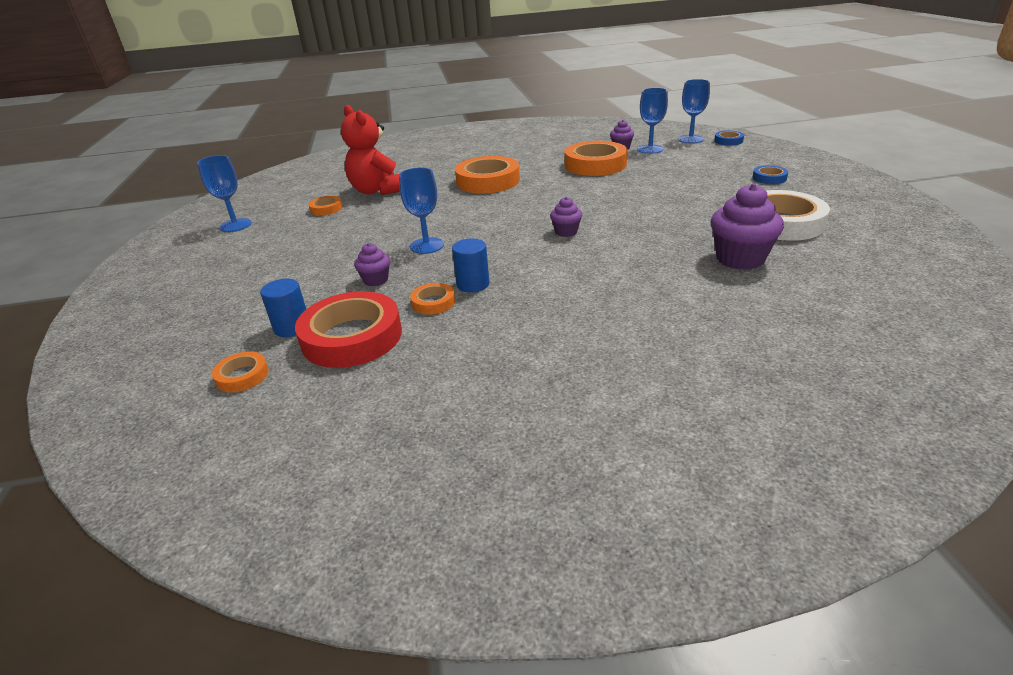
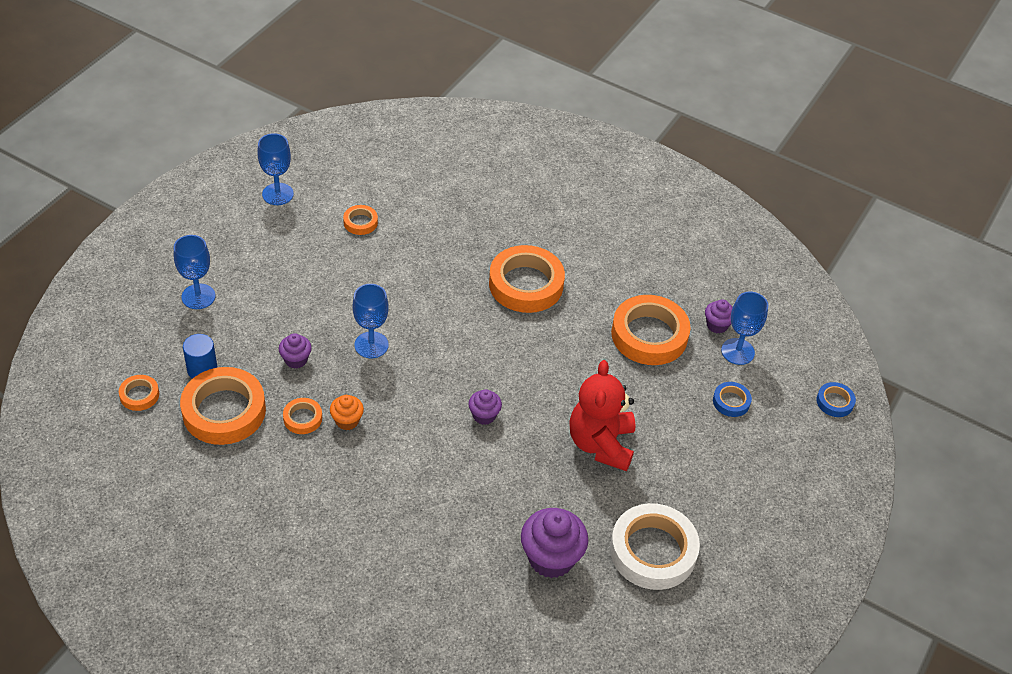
camera: 35 degrees right, 15 degrees up
red tape [295,291,402,368] -> orange tape [180,367,266,445]
red teddy bear [341,105,400,195] -> red teddy bear moved to [569,360,636,471]
blue cylinder [452,238,490,293] -> orange cupcake [330,395,364,430]
blue goblet [678,79,710,144] -> blue goblet moved to [174,235,215,309]
blue tape [752,165,788,184] -> blue tape moved to [713,382,752,417]

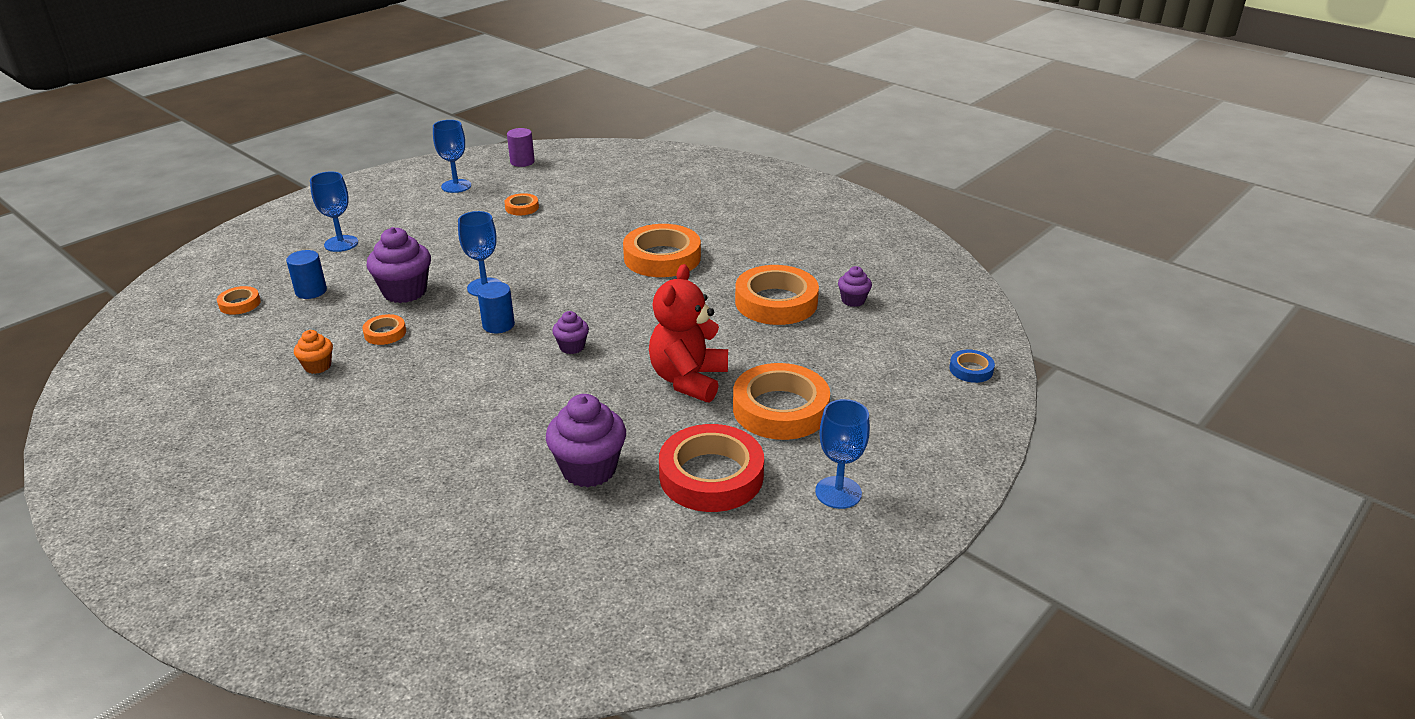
camera: 15 degrees right, 15 degrees down
orange tape [180,367,266,445] -> orange tape moved to [733,363,830,440]
purple cupcake [279,333,312,369] -> purple cupcake [367,227,431,303], size x1.86
orange cupcake [330,395,364,430] -> orange cupcake moved to [294,330,333,374]
white tape [610,503,700,590] -> red tape [659,424,764,512]
blue tape [713,382,752,417] -> none
blue goblet [721,292,768,365] -> blue goblet moved to [815,399,870,509]
none -> blue cylinder [477,282,515,333]
none -> purple cylinder [507,128,535,167]

